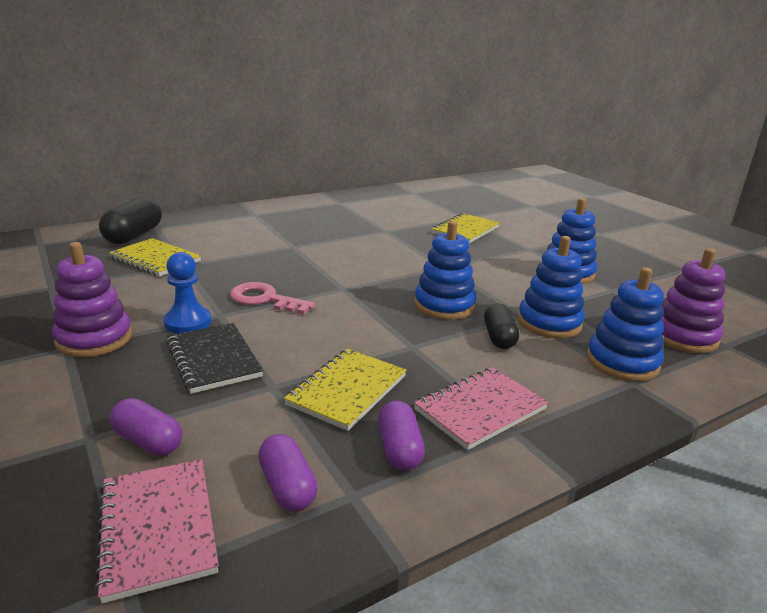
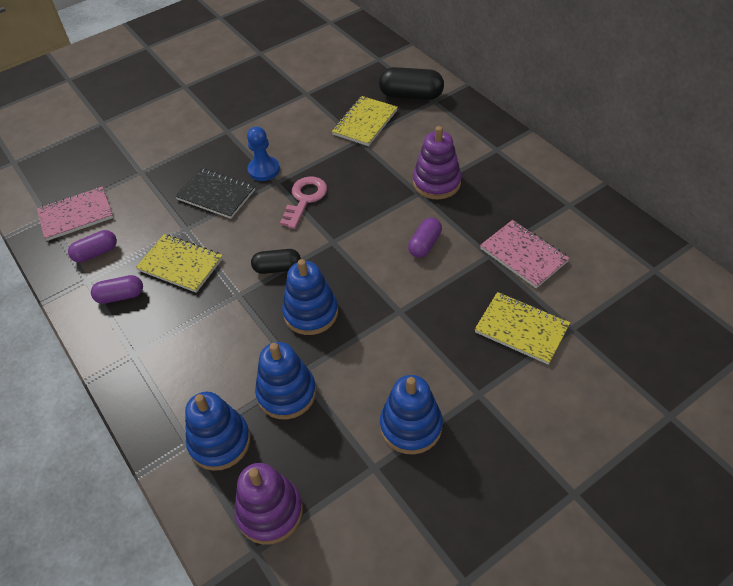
camera: 90 degrees right, 25 degrees up
purple stacking toy [52,242,132,357] -> purple stacking toy moved to [413,126,462,200]
purple capsule [110,398,182,456] -> purple capsule moved to [408,217,442,258]
black notebook [166,323,263,394] -> black notebook turned 60 degrees clockwise [175,168,255,219]
pink notebook [414,368,549,450] -> pink notebook moved to [480,220,570,288]
black capsule [484,304,519,349] -> black capsule moved to [251,249,301,274]

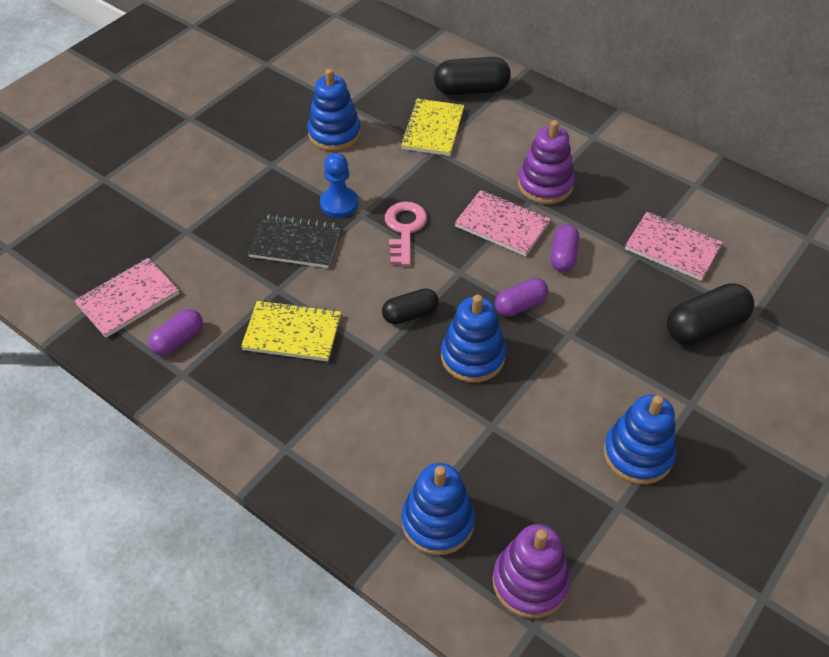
camera: 20 degrees left, 0 degrees up
purple capsule [91,275,143,304] -> purple capsule moved to [495,278,548,317]
blue stacking toy [255,342,316,419] -> blue stacking toy moved to [307,69,361,151]
yellow notebook [475,292,570,365] -> black capsule [667,283,754,345]
none -> pink notebook [455,190,551,256]

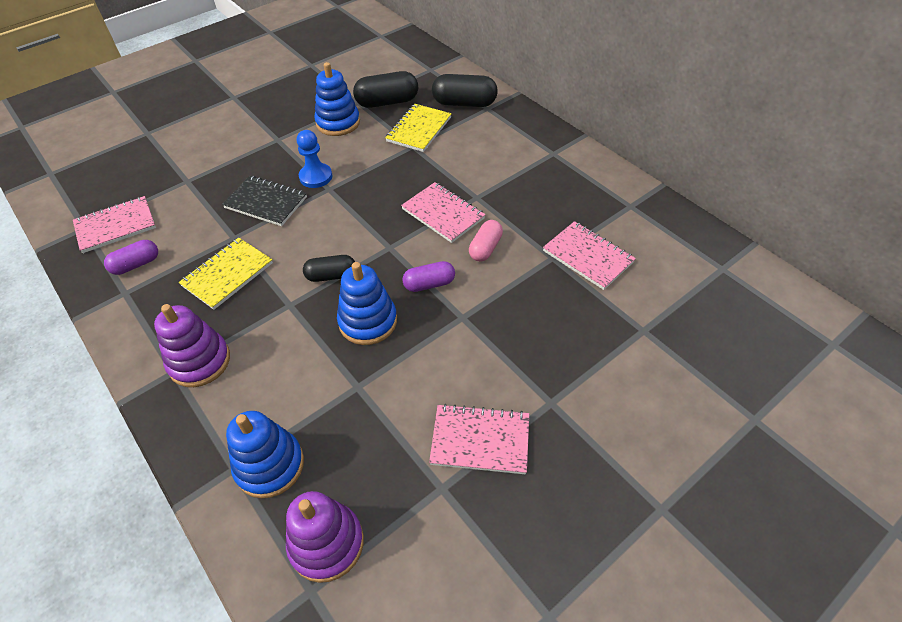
camera: 15 degrees right, 0 degrees up
yellow notebook [241,300,341,362] -> yellow notebook turned 75 degrees counterclockwise [179,238,273,310]
pink key [385,201,427,266] -> none
purple stacking toy [518,120,575,204] -> purple stacking toy moved to [154,304,230,387]
purple capsule [551,224,579,272] -> pink capsule [469,220,503,261]
blue stacking toy [603,394,676,484] -> pink notebook [429,404,529,474]
black capsule [667,283,754,345] -> black capsule moved to [353,71,418,108]

